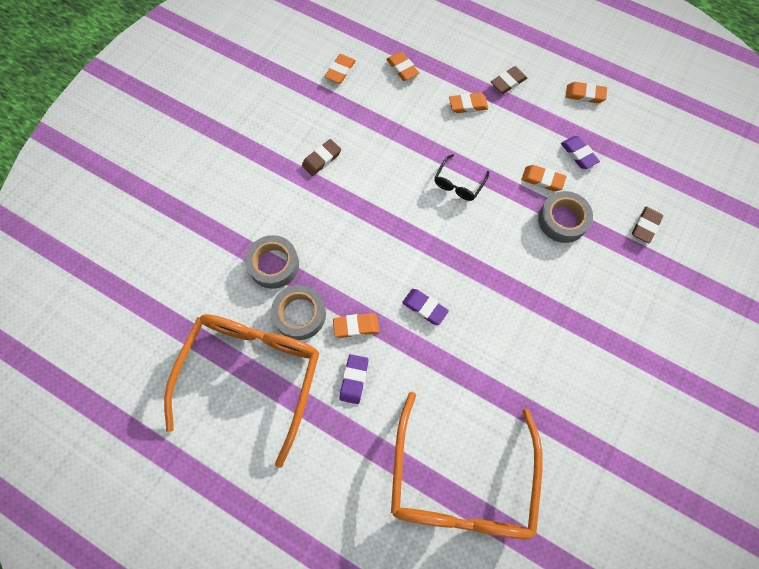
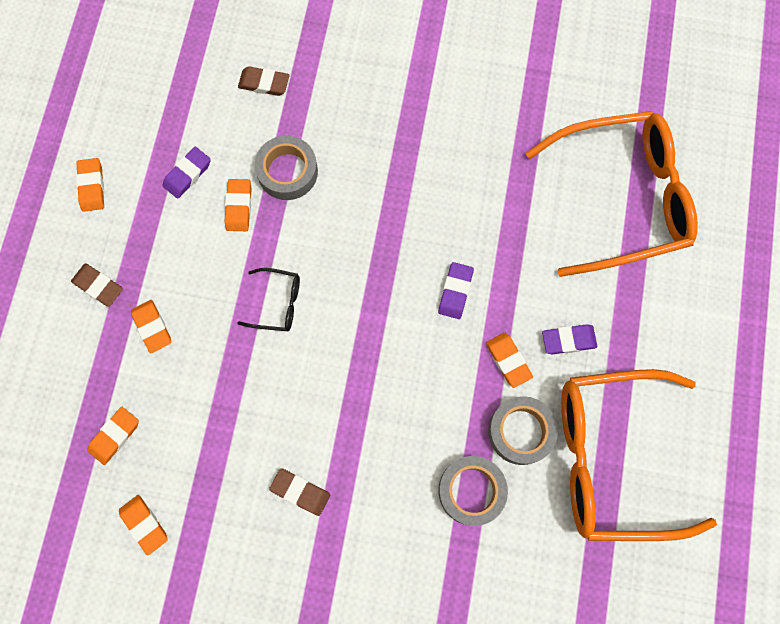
camera: 110 degrees left, 5 degrees up
orange eraser [325,54,356,83] -> orange eraser turned 45 degrees clockwise [119,495,168,556]

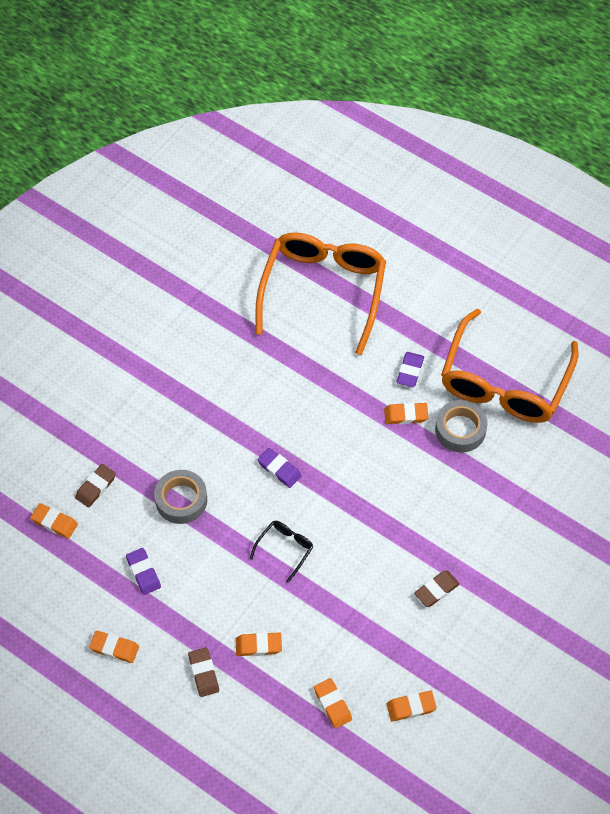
camera: 65 degrees left, 15 degrees down
brown eraser [71,263,123,307] -> brown eraser turned 75 degrees counterclockwise [188,647,219,697]
orange eraser [225,179,252,231] -> orange eraser moved to [30,503,78,539]
purple eraser [438,262,474,319] -> purple eraser moved to [257,448,302,488]
grey tape [438,456,508,526] -> none

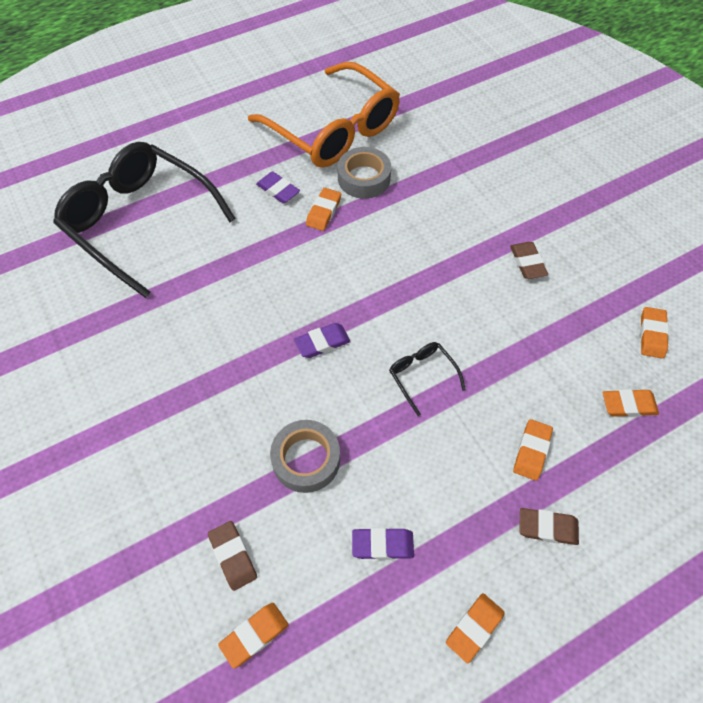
camera: 65 degrees left, 0 degrees up
orange glasses [255,232,386,355] -> black glasses [53,142,236,298]

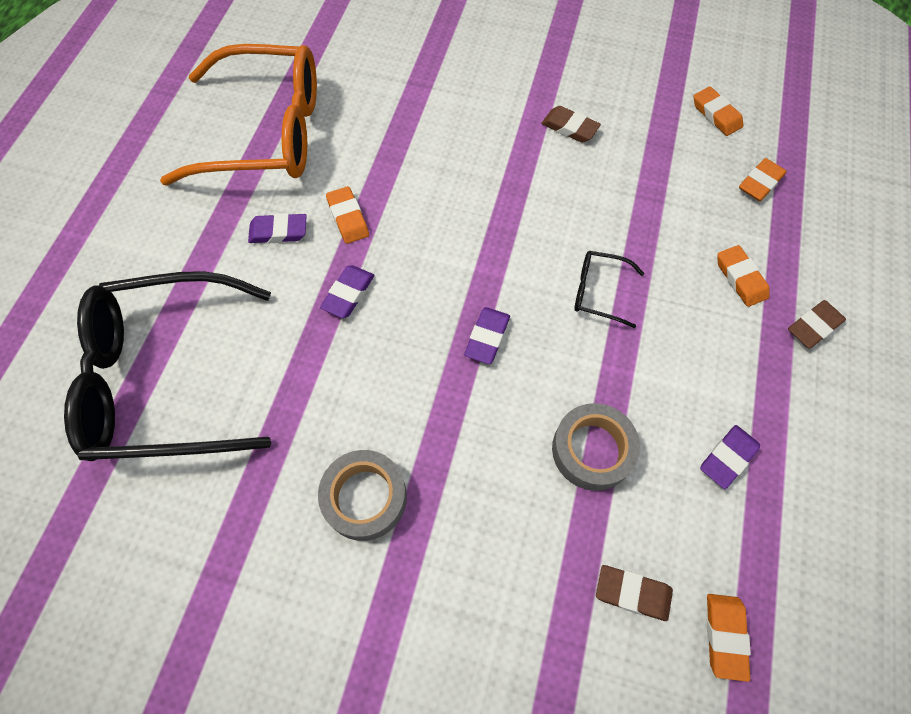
camera: 45 degrees left, 5 degrees up
grey tape [338,147,391,199] -> grey tape moved to [318,450,407,541]
orange eraser [446,593,505,663] -> none
none -> purple eraser [320,265,375,318]

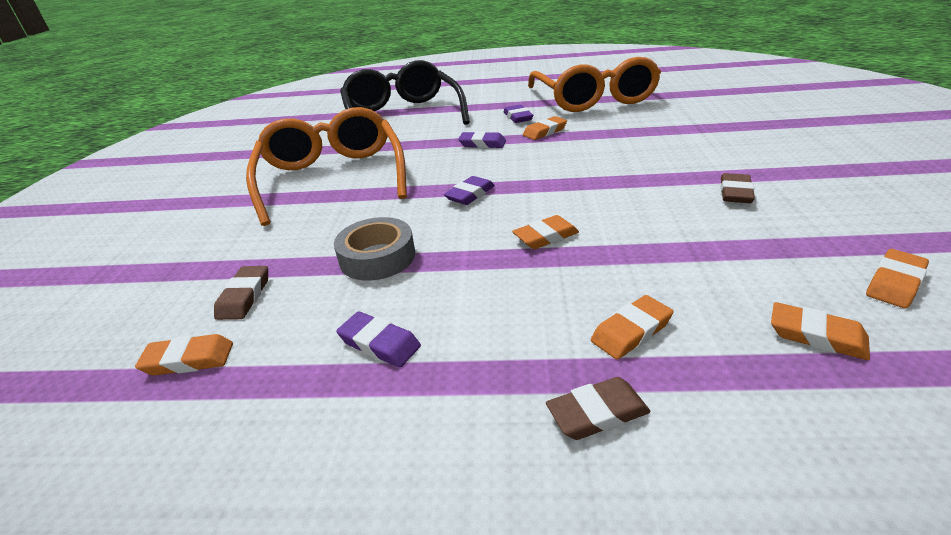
camera: 80 degrees right, 30 degrees down
grey tape [318,450,407,541] -> orange glasses [246,107,407,226]
purple eraser [464,307,510,364] -> purple eraser turned 60 degrees counterclockwise [444,176,495,205]
black glasses [574,251,644,328] -> orange eraser [512,215,579,249]
brown eraser [788,300,846,349] -> brown eraser turned 60 degrees counterclockwise [546,377,650,440]

